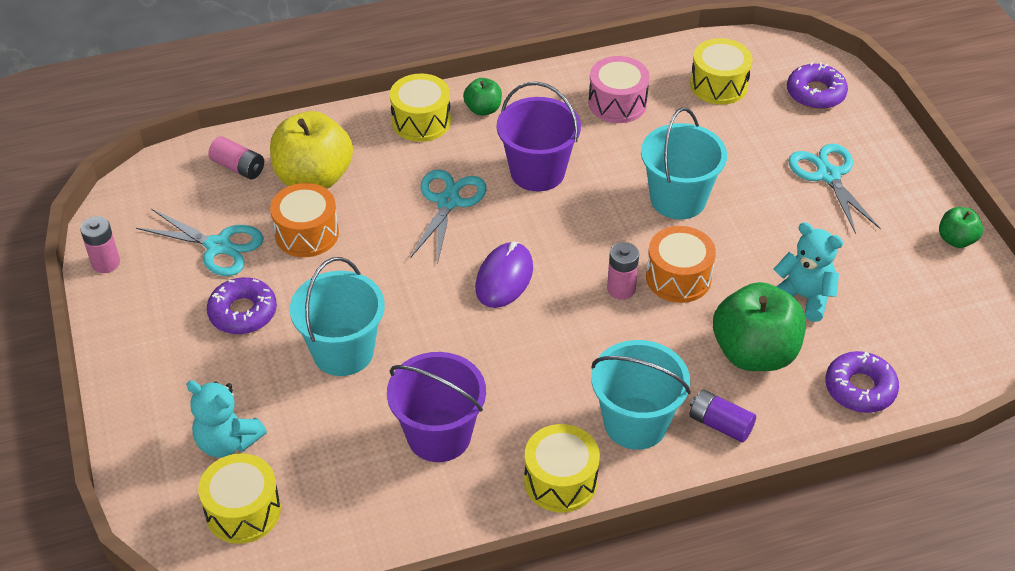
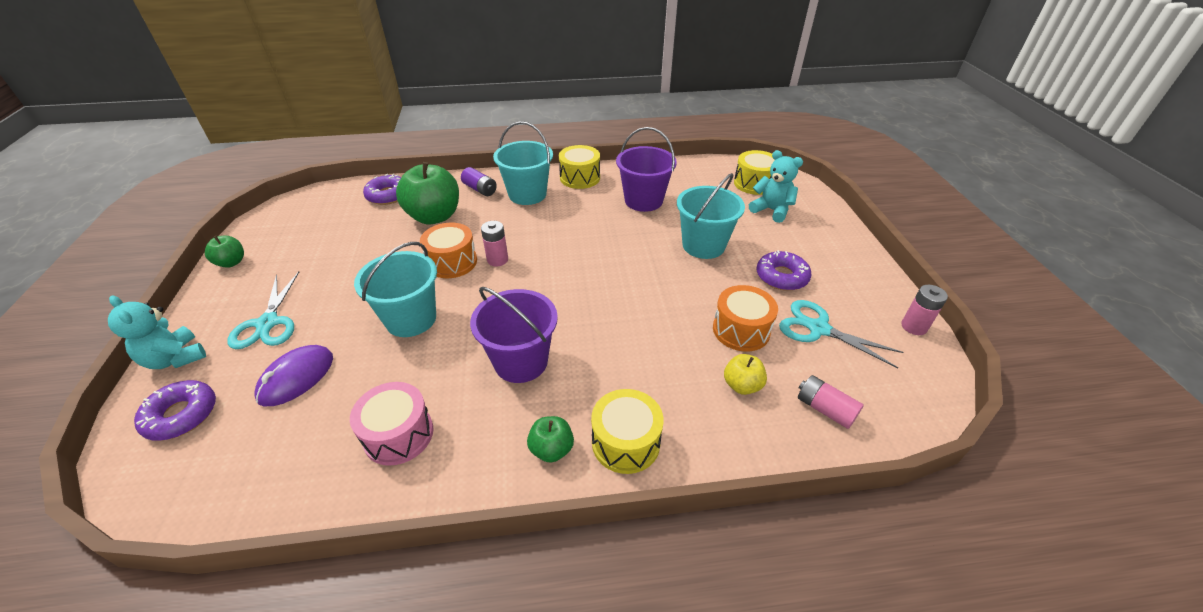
camera: 170 degrees left, 5 degrees down
yellow apple [270,111,353,189] -> yellow apple [724,354,767,395], size x0.49
turquoise scissors [410,169,487,265] -> none
purple mouse [475,241,533,308] -> purple mouse moved to [254,345,333,406]
yellow drum [690,38,753,105] -> none
turquoise teddy bear [774,222,843,322] -> turquoise teddy bear moved to [108,296,206,369]

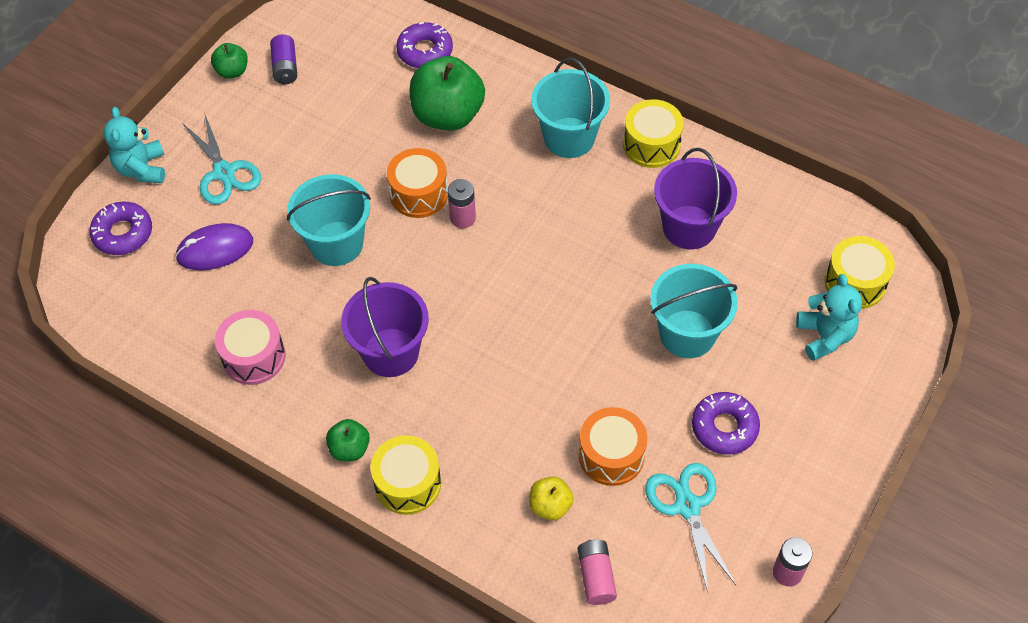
camera: 40 degrees right, 15 degrees up
turquoise scissors [227,272,299,349] -> turquoise scissors turned 60 degrees counterclockwise [182,115,261,204]
purple battery [461,167,497,196] -> purple battery moved to [270,34,297,84]

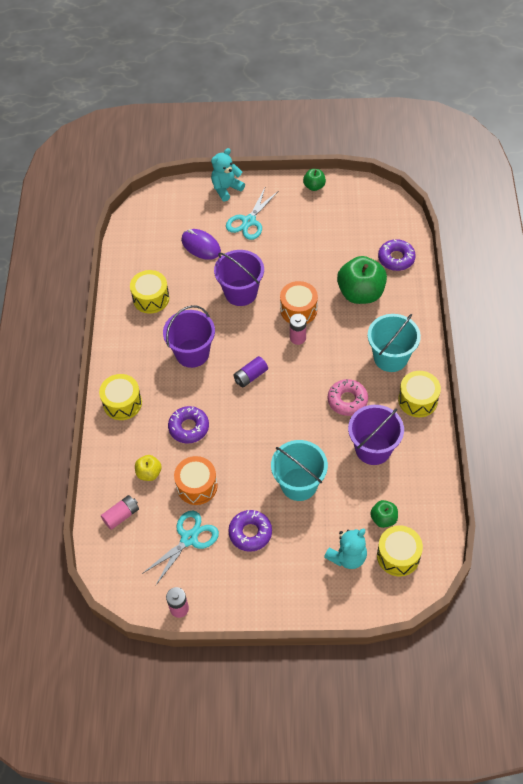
camera: 60 degrees right, 0 degrees up
purple donut [89,202,152,255] -> purple donut moved to [168,406,209,444]
pink drum [215,310,286,385] -> yellow drum [130,270,170,314]
purple battery [270,34,297,84] -> purple battery moved to [233,356,268,387]
turquoise bucket [287,174,371,266] -> purple bucket [214,250,264,306]
green apple [326,419,370,461] -> green apple moved to [370,500,398,528]
none -> pink donut [328,379,368,416]

